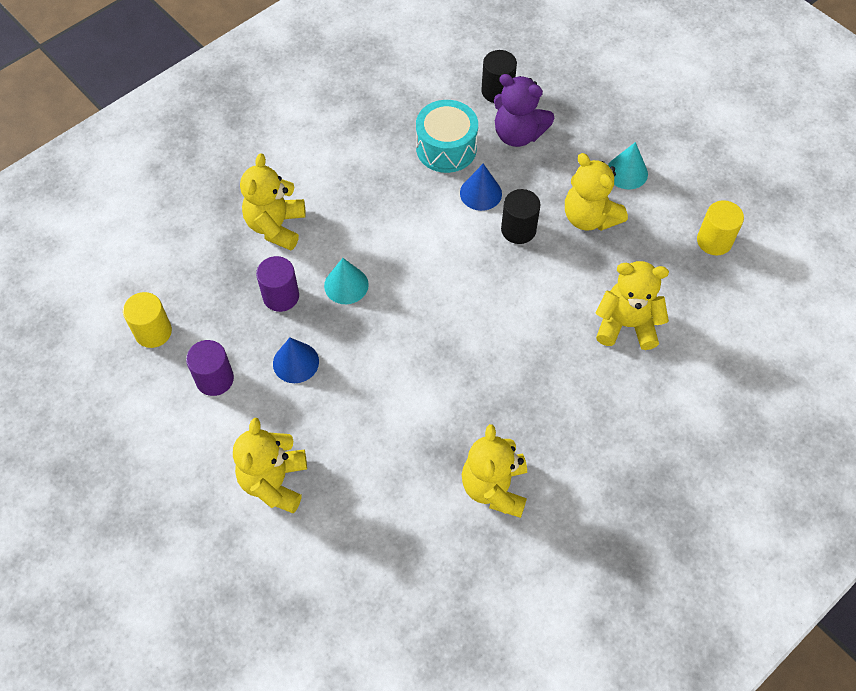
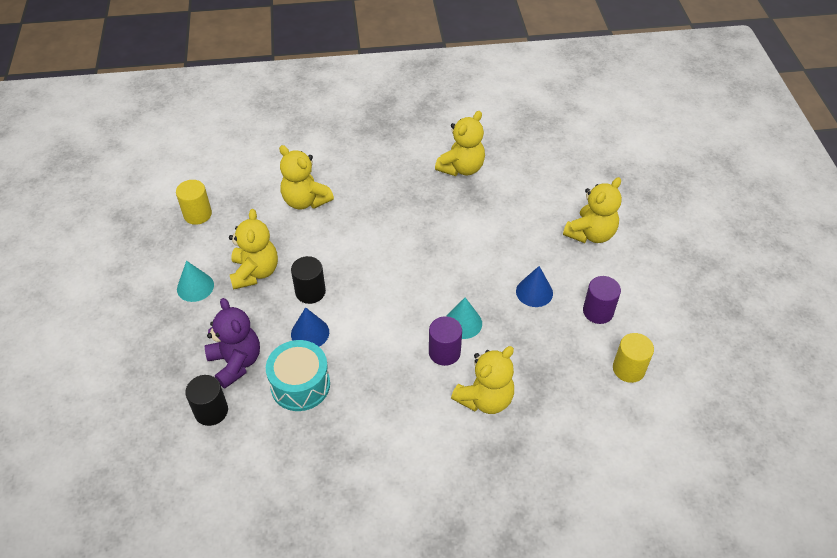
camera: 145 degrees left, 10 degrees down
purple cylinder [256,256,299,312] -> purple cylinder moved to [429,316,462,366]

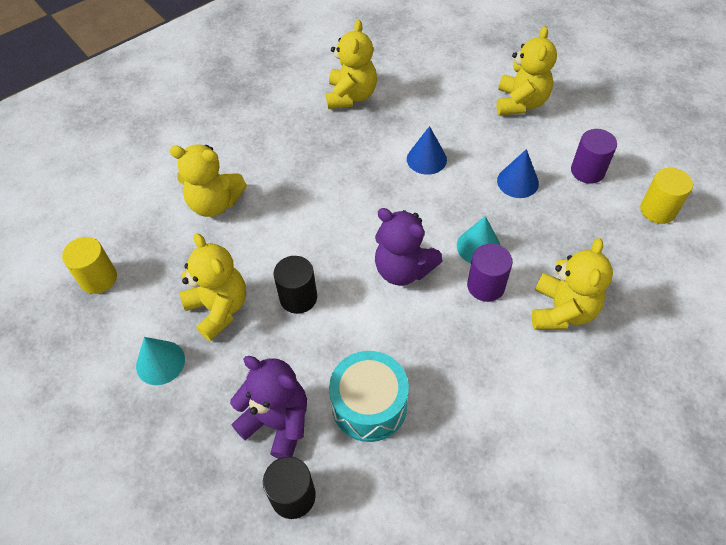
camera: 30 degrees left, 5 degrees up
blue cone [291,307,329,347] -> blue cone moved to [407,126,447,175]
none -> purple teddy bear [375,208,442,286]

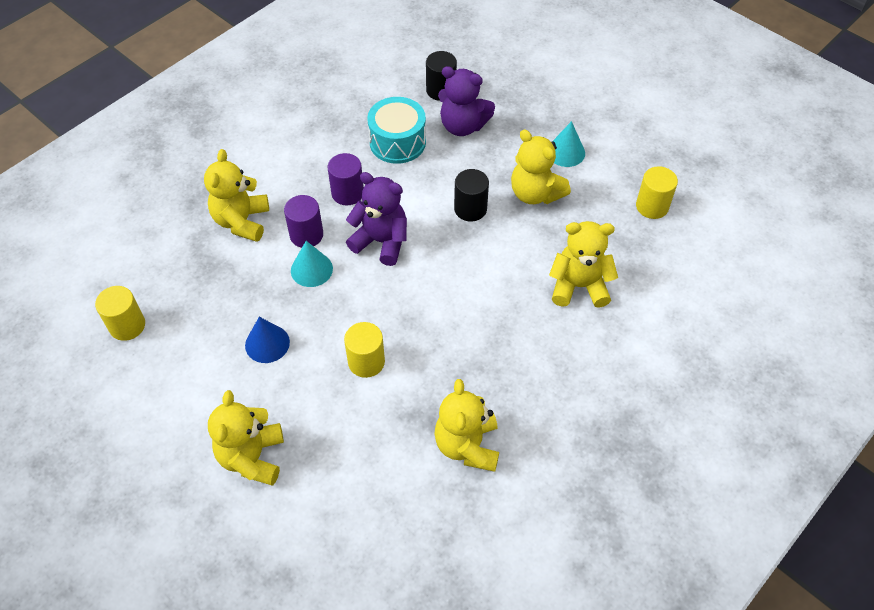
camera: 170 degrees right, 0 degrees up
blue cone [407,126,447,175] -> yellow cylinder [344,322,385,378]
purple cylinder [571,129,617,184] -> purple cylinder moved to [328,153,364,205]

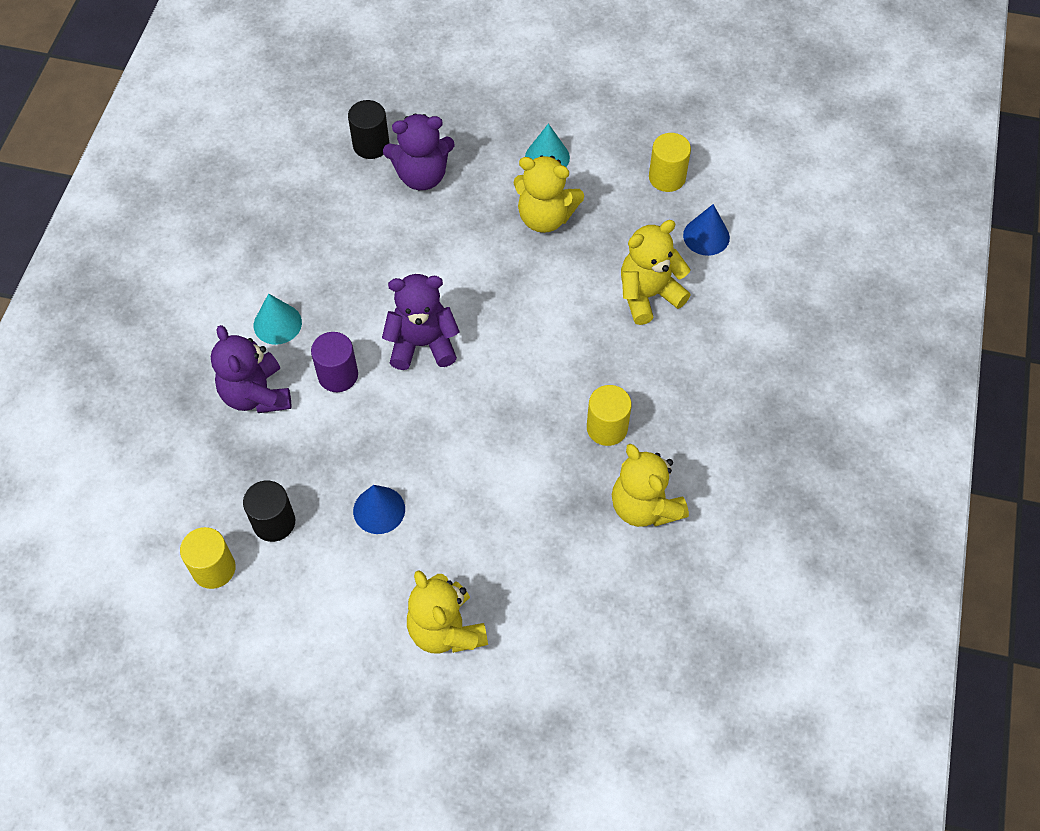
camera: 30 degrees left, 5 degrees up
yellow teddy bear [204,149,269,242] -> purple teddy bear [211,325,291,413]
turquoise cone [291,241,333,287] -> turquoise cone moved to [254,293,302,345]
purple cylinder [328,153,364,205] -> none
yellow cylinder [344,322,385,378] -> yellow cylinder moved to [587,385,631,446]
turquoise drum [367,97,426,164] -> none
black cylinder [454,169,489,222] -> black cylinder moved to [243,480,295,542]
none -> blue cone [683,204,730,256]

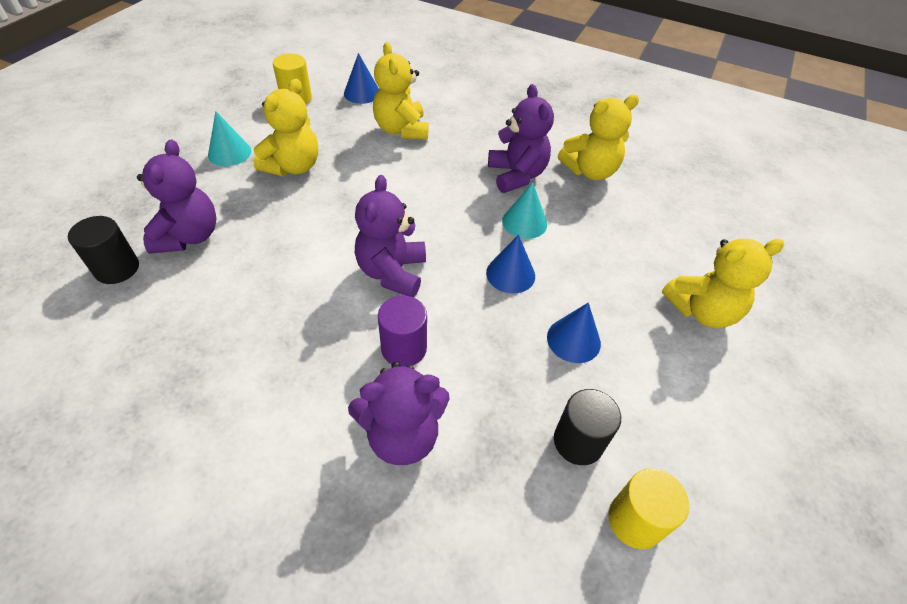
camera: 80 degrees left, 10 degrees down
turquoise cone [254,293,302,345] -> turquoise cone moved to [502,182,547,239]
yellow cylinder [587,385,631,446] -> purple teddy bear [488,84,554,193]
none -> blue cone [486,234,535,294]

